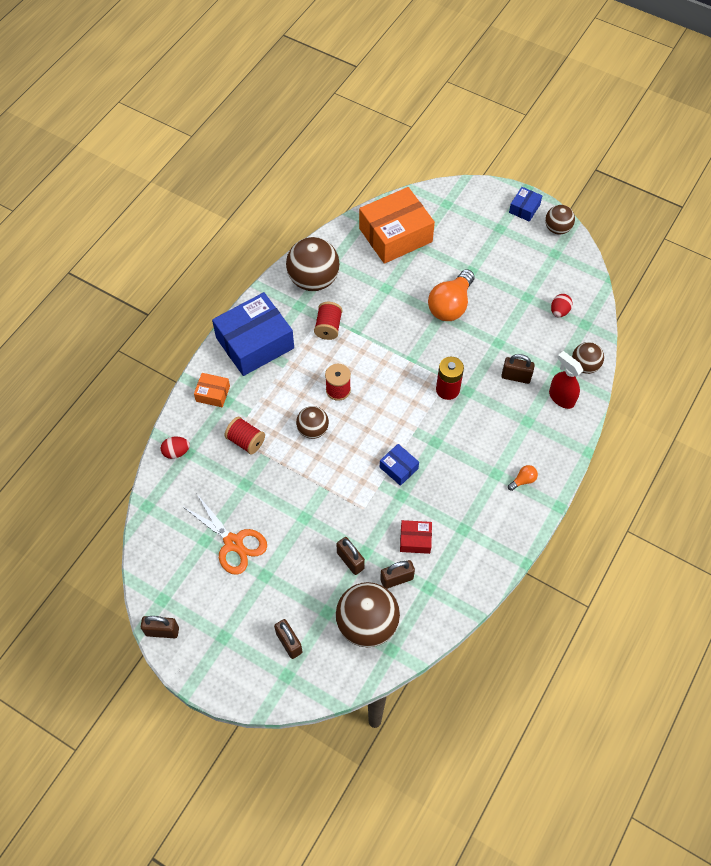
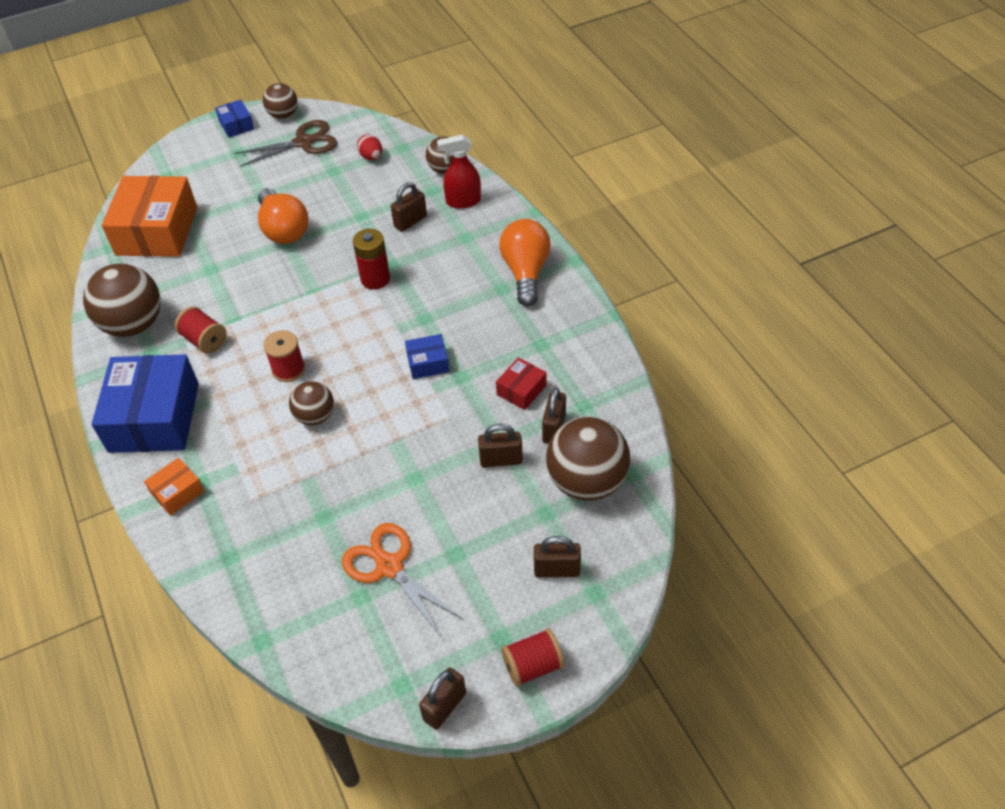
camera: 55 degrees left, 10 degrees down
red egg [161,436,190,459] -> none
orange scissors [182,494,267,575] -> orange scissors turned 120 degrees counterclockwise [342,523,463,637]
red spool [224,417,265,454] -> red spool moved to [501,628,565,687]
orange light bulb [508,465,538,491] -> orange light bulb [499,219,551,306], size x2.31
none -> brown scissors [235,120,337,167]

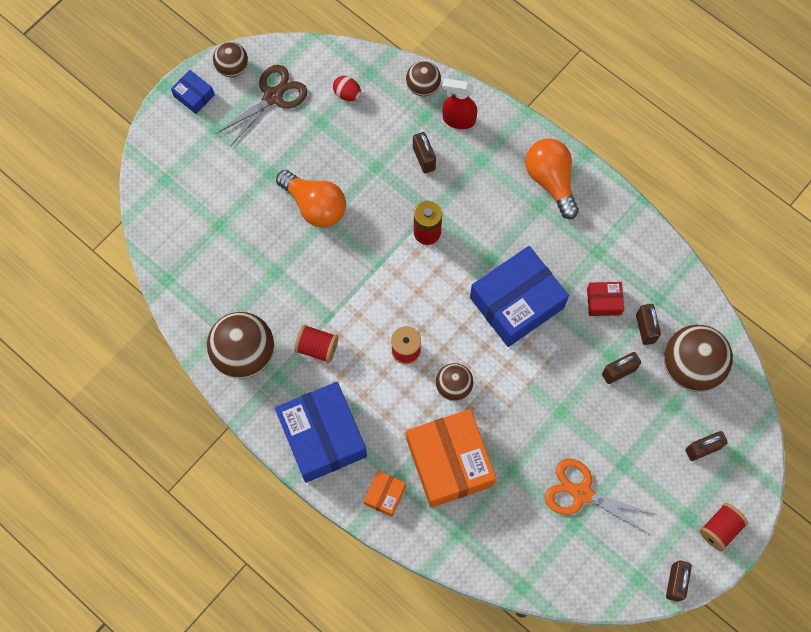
camera: 25 degrees left, 20 degrees up
orange box [102,176,197,257] -> orange box moved to [406,409,496,508]
brown padlock [391,182,427,232] -> brown padlock turned 45 degrees counterclockwise [413,132,436,173]
blue box [405,334,449,379] -> blue box [470,246,569,347], size x2.19
red spray bottle [437,134,481,209] -> red spray bottle turned 45 degrees clockwise [442,78,477,129]
red box [496,357,547,410] -> red box turned 75 degrees clockwise [587,282,624,316]

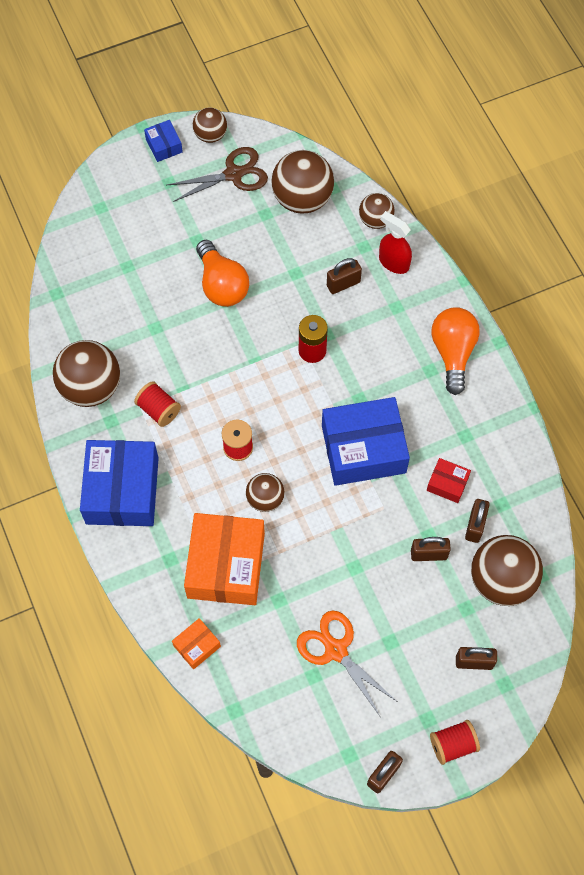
camera: 25 degrees right, 5 degrees down
red egg [333,76,361,101] -> brown ball [271,150,334,214]
orange box [364,471,406,517] -> orange box moved to [172,618,221,669]
brown padlock [413,132,436,173] -> brown padlock turned 60 degrees clockwise [327,258,362,294]

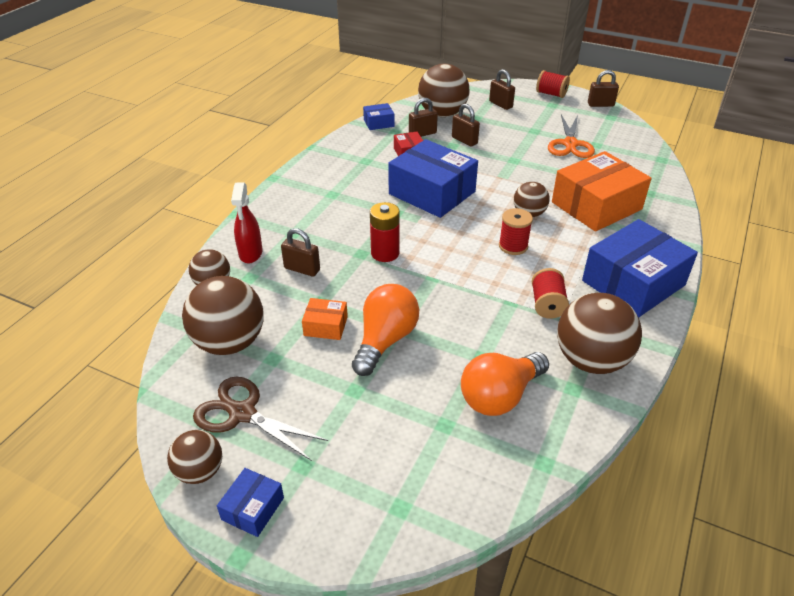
camera: 130 degrees left, 25 degrees down
orange box [172,618,221,669] -> orange box moved to [302,298,348,340]
orange light bulb [431,307,480,395] -> orange light bulb moved to [461,352,549,416]
none -> blue box [363,103,394,130]

